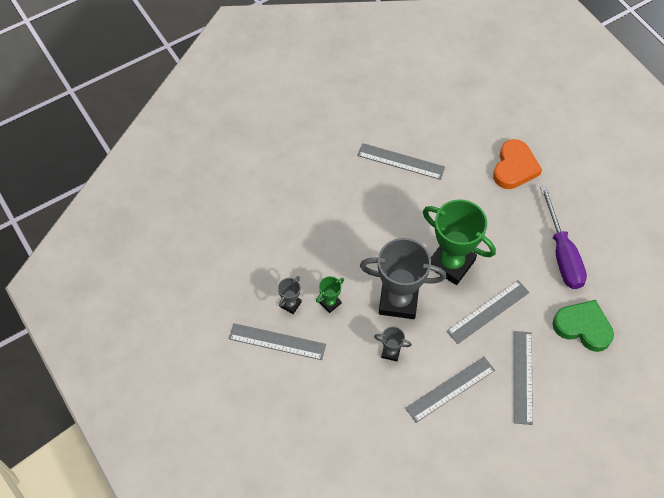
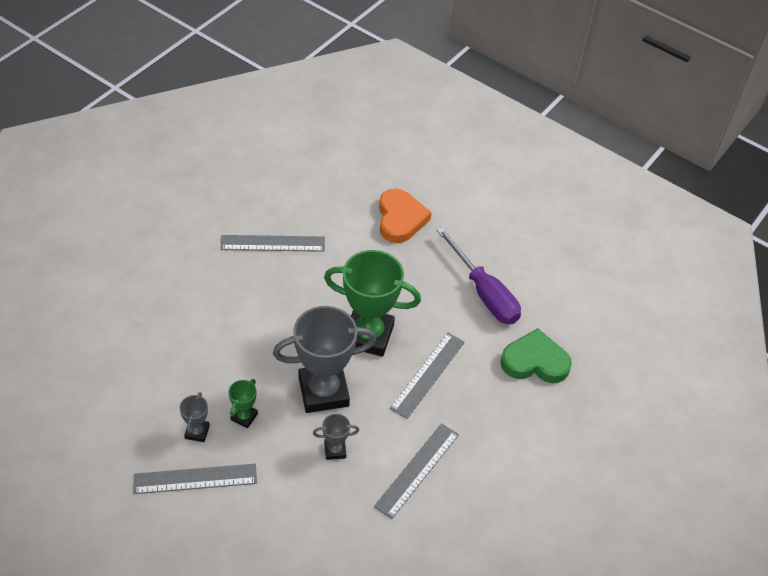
camera: 25 degrees left, 10 degrees down
grey ruler [514,331,533,425] -> none

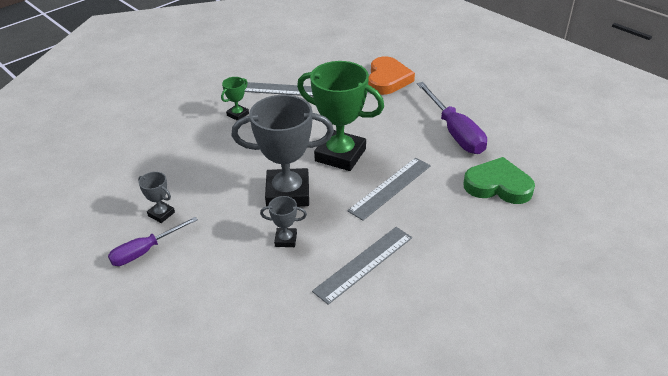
camera: 15 degrees right, 10 degrees down
grey ruler [134,464,257,494] -> purple screwdriver [108,217,198,266]
grey trophy [179,392,210,442] -> grey trophy turned 75 degrees counterclockwise [138,172,175,223]
green trophy [228,379,258,428] -> green trophy moved to [221,77,249,120]

